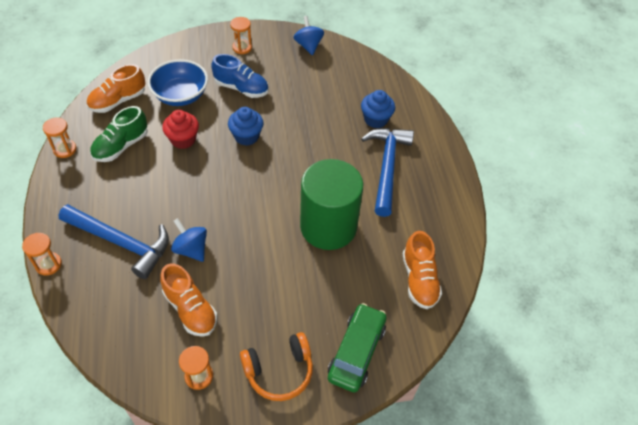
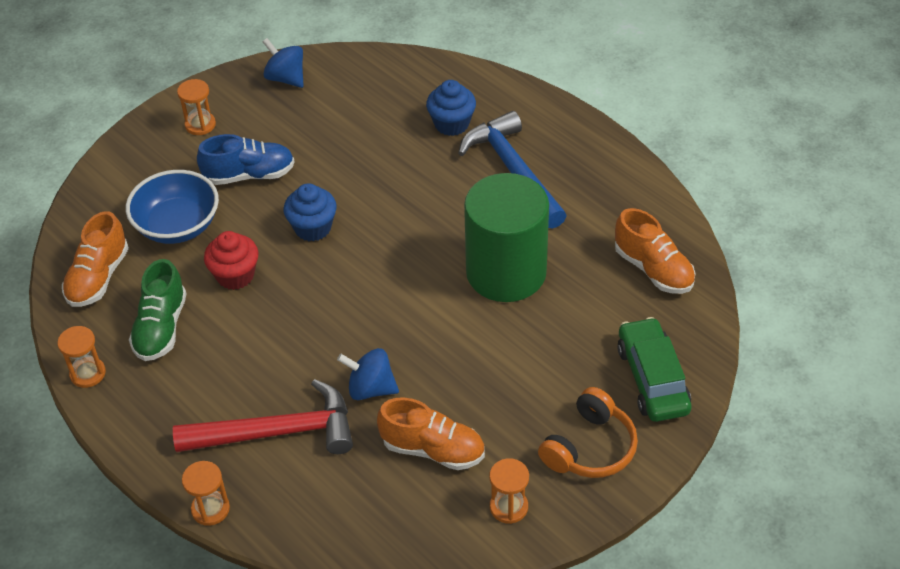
camera: 30 degrees left, 5 degrees down
blue hammer [58,204,169,279] -> red hammer [173,379,353,454]

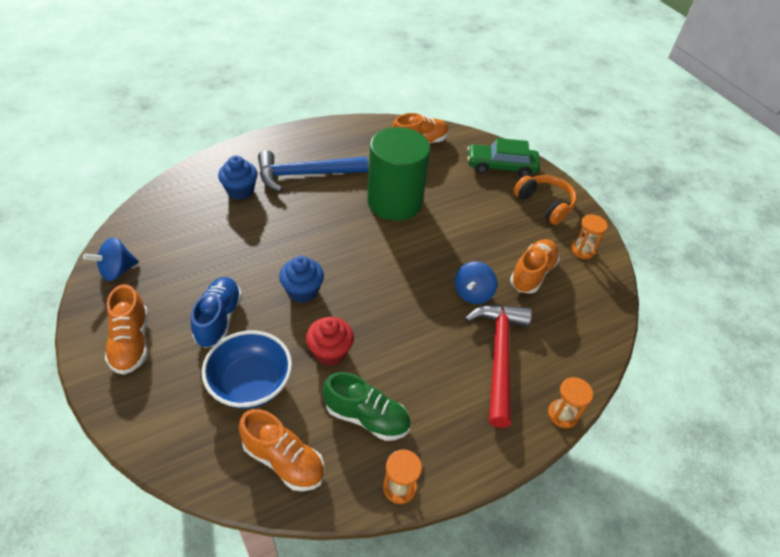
camera: 80 degrees left, 0 degrees up
orange hourglass [177,79,216,135] -> orange shoe [105,284,148,375]

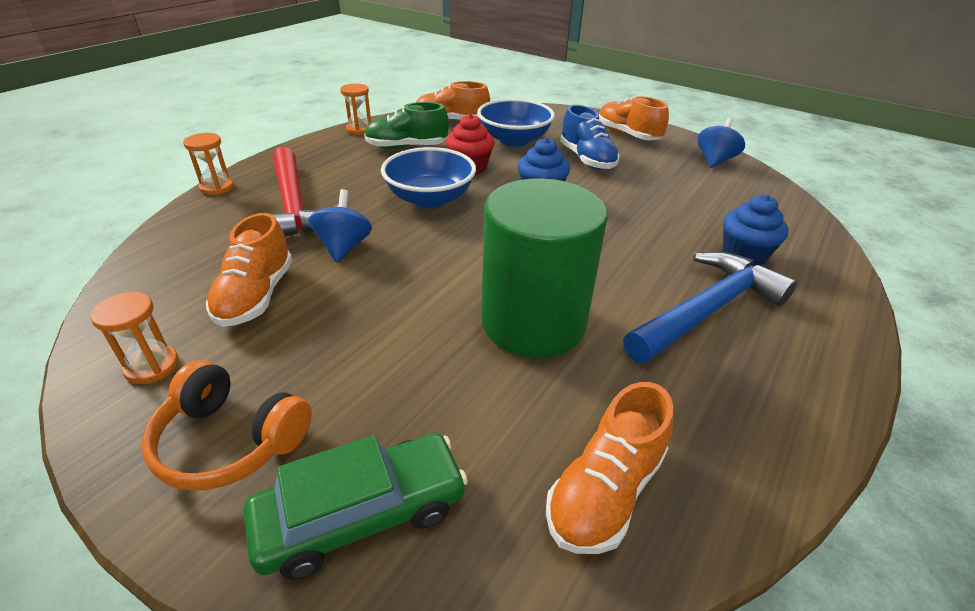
camera: 155 degrees right, 10 degrees down
none -> blue bowl [381,147,476,208]

